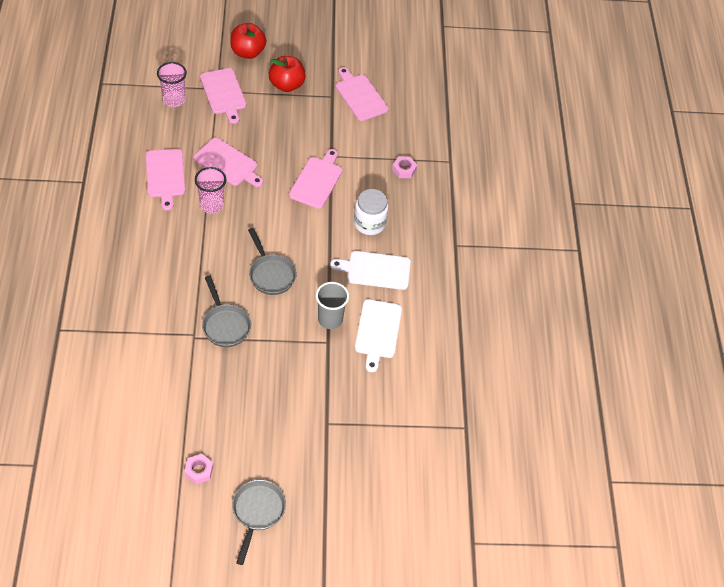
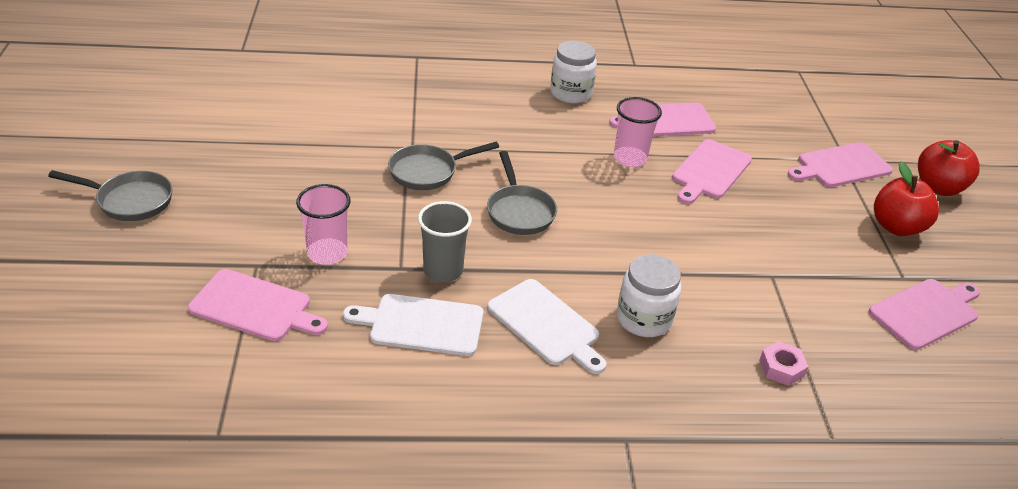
camera: 90 degrees right, 15 degrees down
pink cup [157,62,187,107] -> pink cup moved to [296,184,351,265]
pink nut [184,454,213,484] -> none
grey pan [248,228,296,295] -> grey pan turned 75 degrees counterclockwise [487,151,557,235]
pink cutting board [289,149,343,209] -> pink cutting board moved to [188,269,328,341]
white cutting board [330,251,411,290] -> white cutting board turned 135 degrees clockwise [487,279,607,374]
none -> white jar [550,41,597,104]

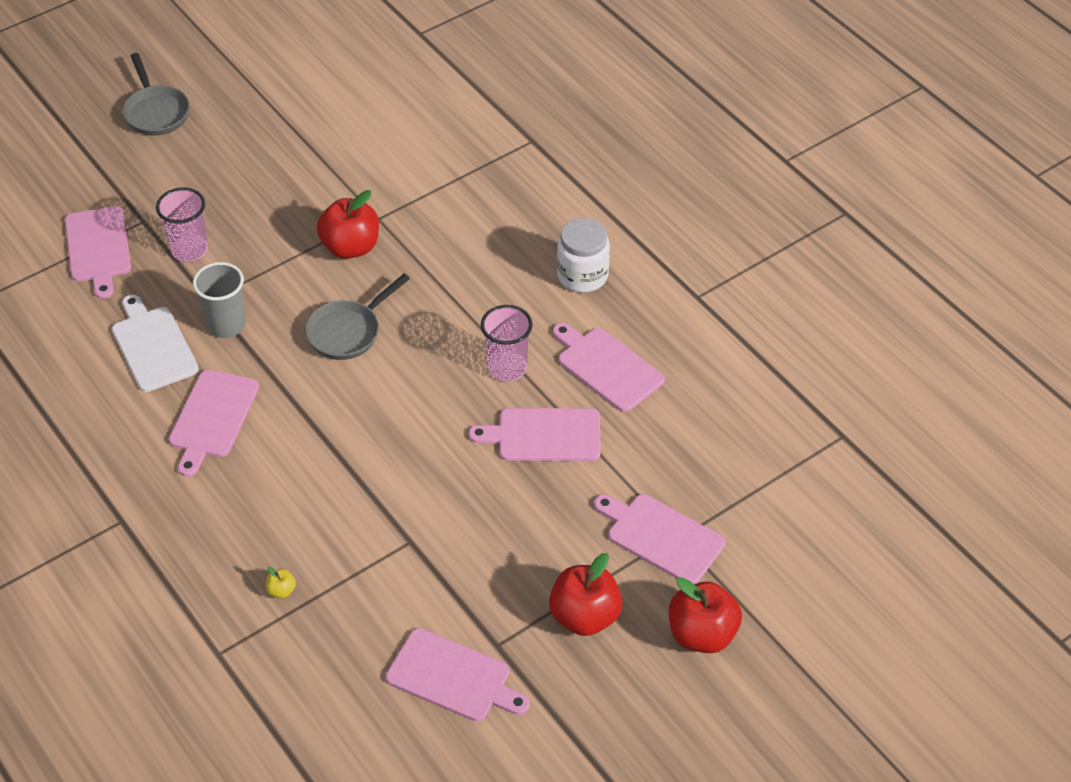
camera: 60 degrees right, 10 degrees up
grey pan [388,142,499,190] -> red apple [317,190,379,259]
white cutting board [487,279,607,374] -> pink cutting board [169,370,259,477]
white jar [617,254,681,337] -> none
pink nut [759,341,809,386] -> yellow apple [266,567,296,599]

